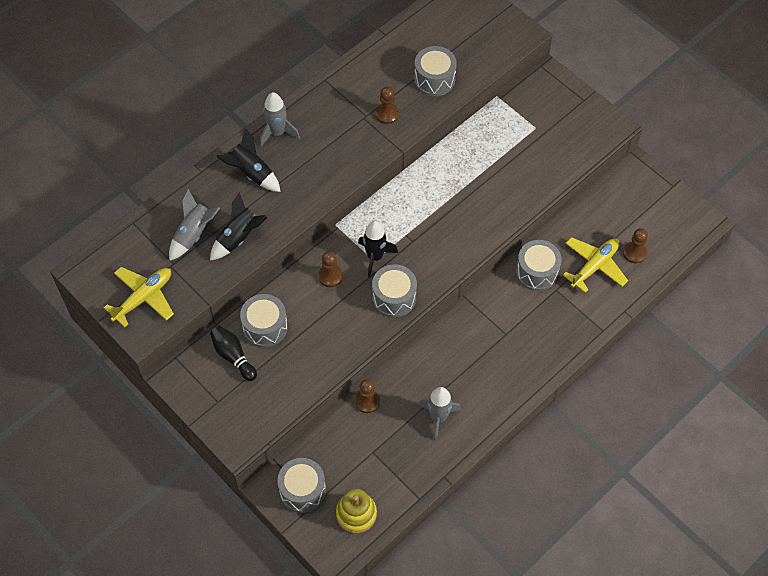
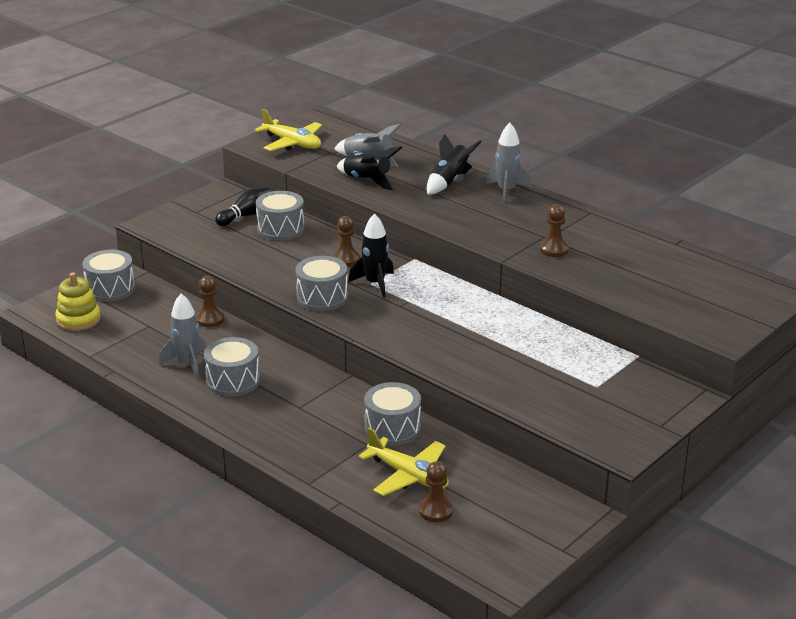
camera: 85 degrees right, 30 degrees down
grey drum [414,46,457,96] -> grey drum moved to [204,337,260,397]

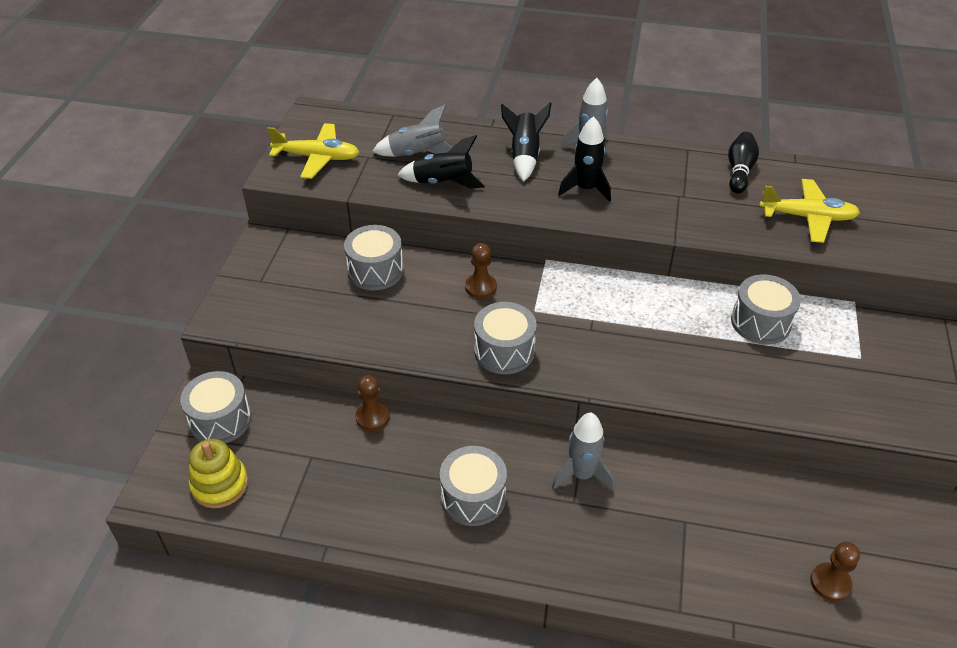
camera: 30 degrees left, 15 degrees up
grey rocket [159,293,206,379] -> grey rocket moved to [552,413,614,491]
black bowling pin [215,187,272,226] -> black bowling pin moved to [728,132,759,194]
black rocket [348,213,394,297] -> black rocket moved to [558,116,611,202]
yellow plane [358,427,449,496] -> yellow plane moved to [759,179,860,243]
grey drum [364,382,421,446] -> grey drum moved to [731,274,801,345]
brown pawn [540,204,569,257] -> none

